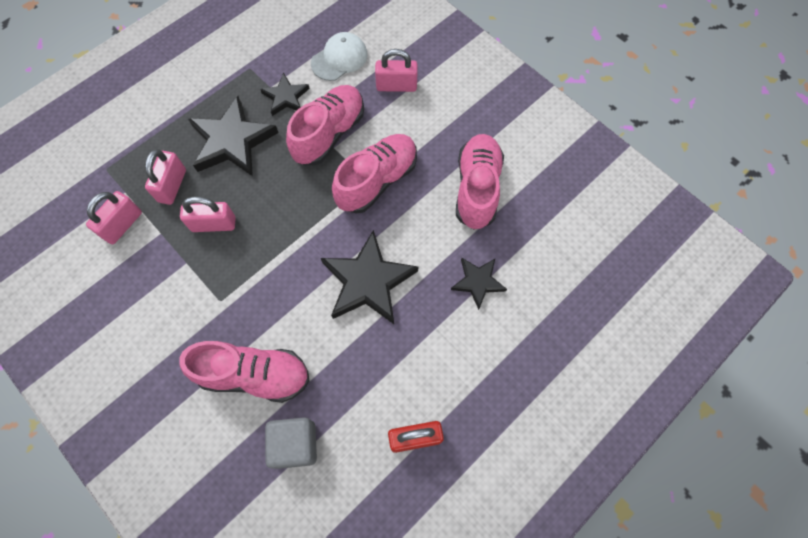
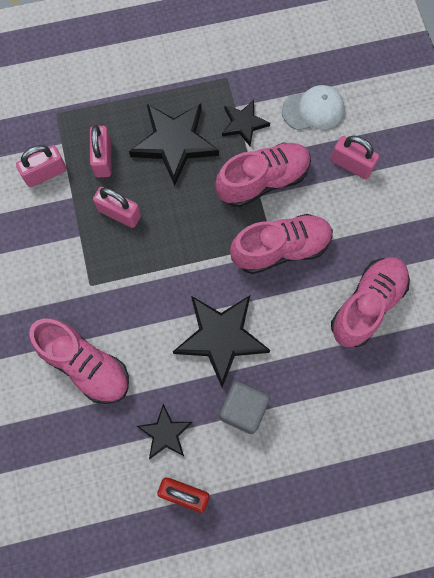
camera: 30 degrees right, 5 degrees up
pink padlock [145,149,186,205] -> pink padlock turned 45 degrees counterclockwise [90,125,111,178]
grey cube [265,417,317,469] -> grey cube moved to [219,381,270,434]
black star [451,258,507,310] -> black star moved to [137,404,193,459]

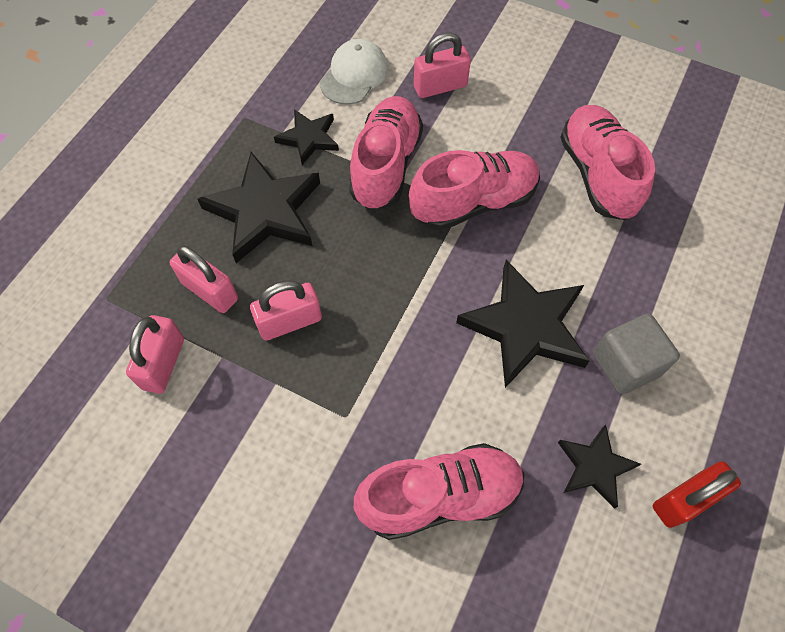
camera: 50 degrees left, 10 degrees down
pink shoe [230,214,333,274] -> pink shoe turned 45 degrees clockwise [409,150,540,230]

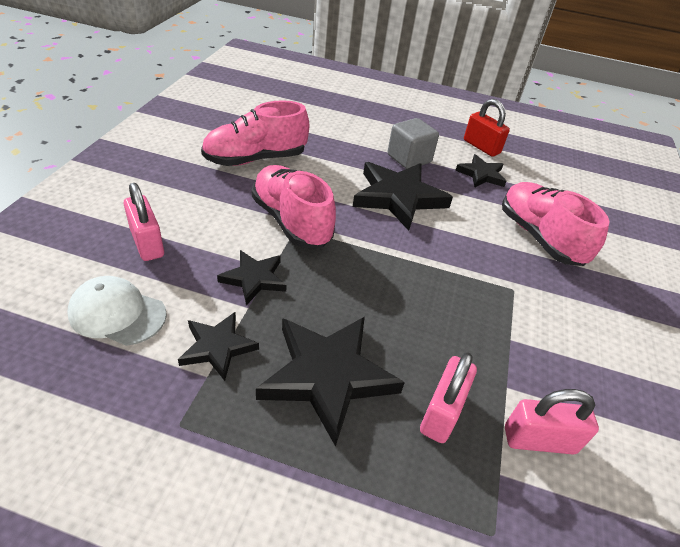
camera: 105 degrees left, 20 degrees down
pink padlock [250,280,322,341] -> none
pink shoe [349,96,423,210] -> black star [217,250,287,305]

